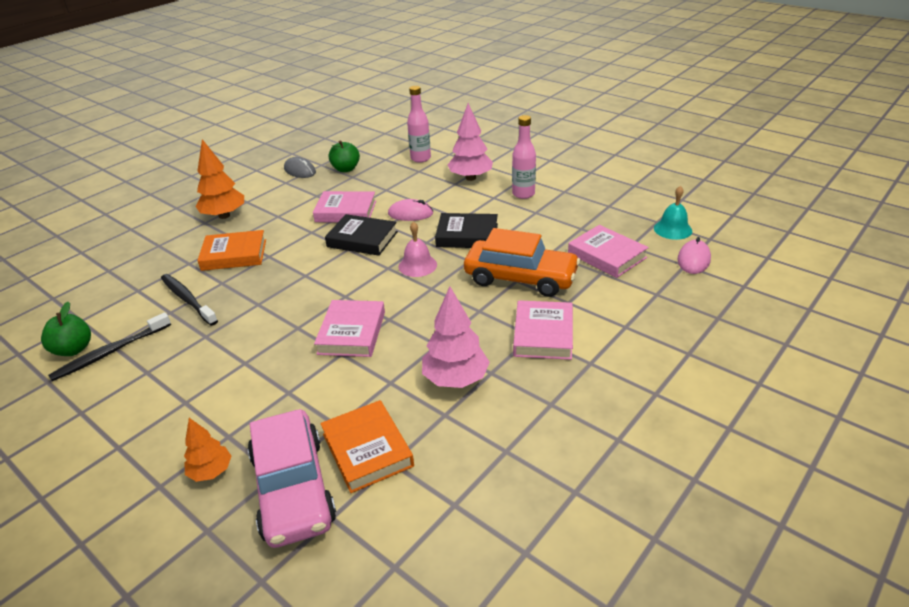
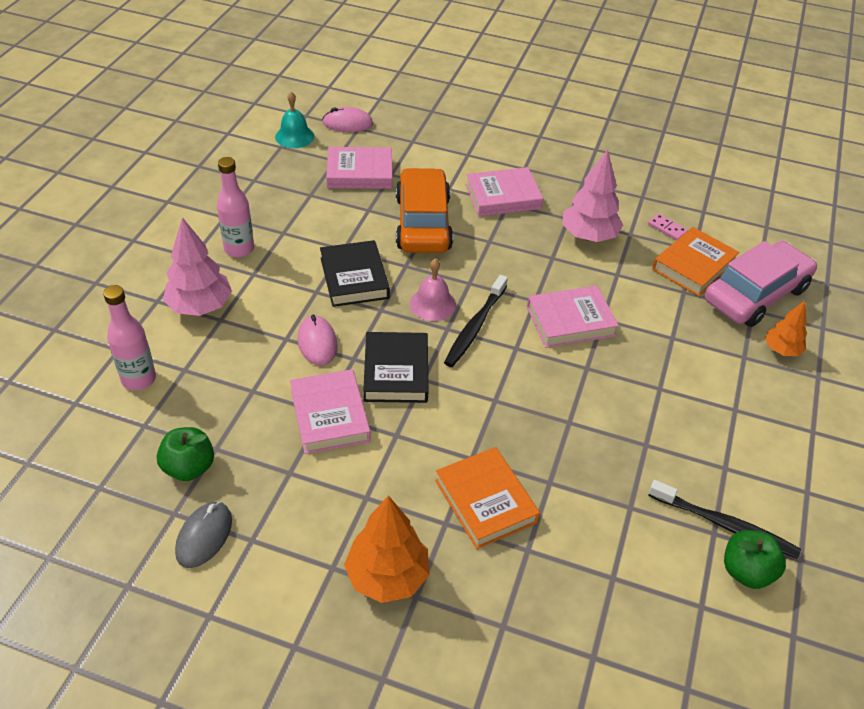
camera: 115 degrees left, 10 degrees up
black toothbrush [161,274,218,326] -> black toothbrush moved to [444,275,508,367]
pink book [568,225,649,278] -> pink book turned 60 degrees clockwise [326,147,392,189]
none -> pink domino [648,213,688,240]

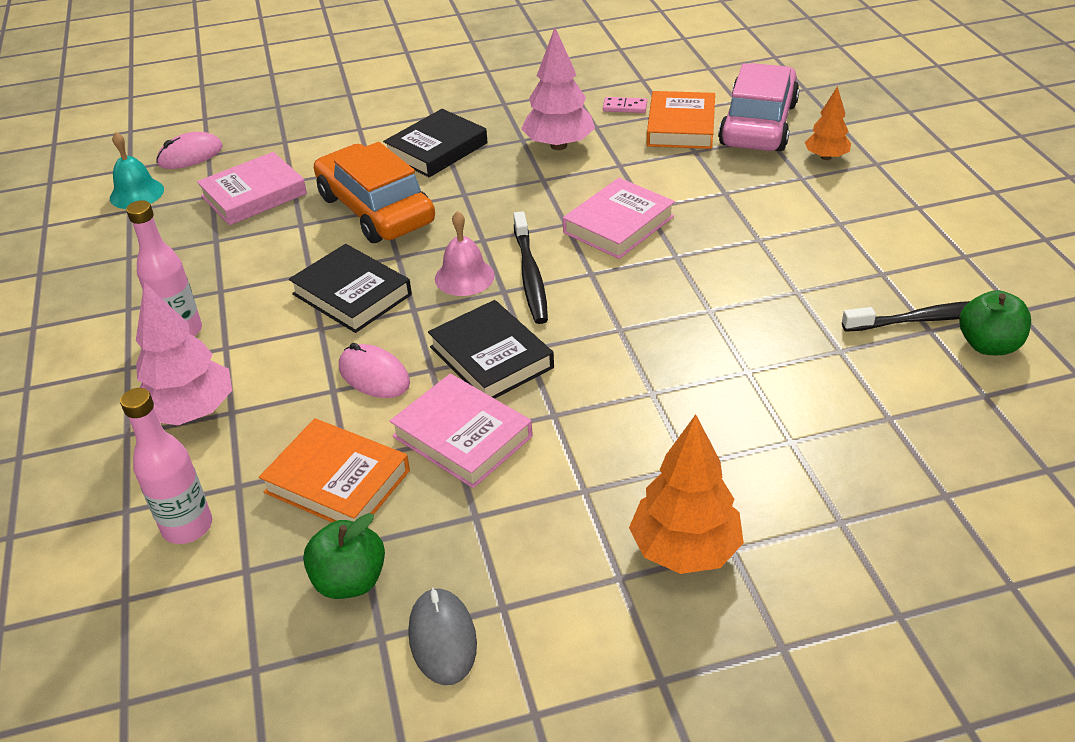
camera: 30 degrees left, 5 degrees down
orange book [435,447,540,549] -> orange book moved to [259,418,410,522]
pink book [466,167,543,216] -> black book [383,109,488,177]

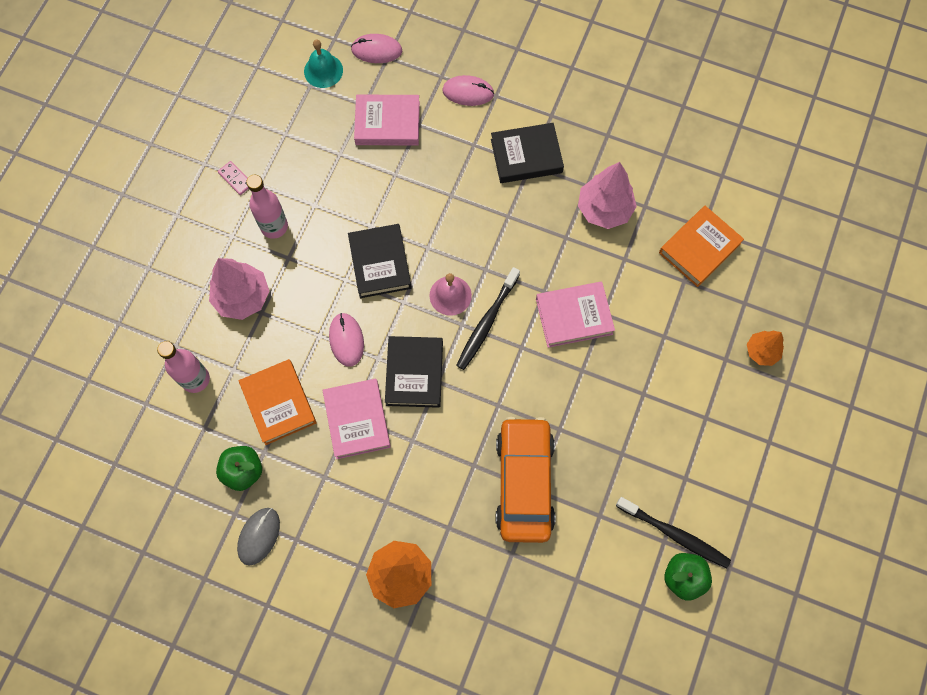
camera: 35 degrees right, 30 degrees up
orange car [314,142,435,243] -> orange car moved to [496,417,555,543]
pink domino [603,97,647,113] -> pink domino moved to [218,161,249,195]
pink car [718,63,799,151] -> none
none -> pink mouse [442,75,494,106]

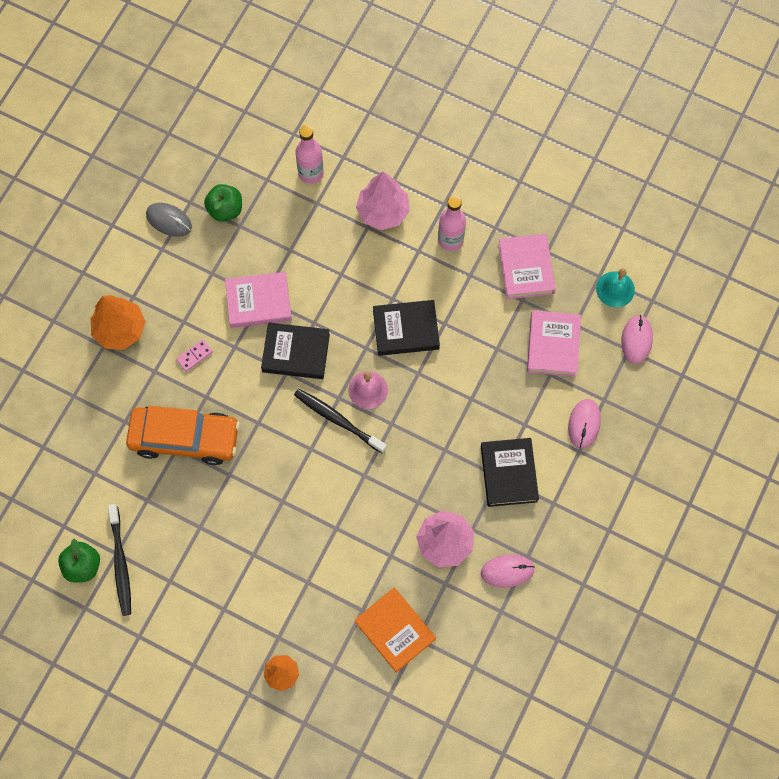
camera: 95 degrees right, 0 degrees up
pink domino [218,161,249,195] -> pink domino moved to [176,339,213,372]
orange book [238,359,317,445] -> none
pink mouse [329,313,364,367] -> pink mouse moved to [481,555,535,588]
pink book [536,282,615,348] -> pink book moved to [498,234,556,299]
black toothbrush [616,497,731,568] -> black toothbrush turned 45 degrees counterclockwise [108,504,131,616]

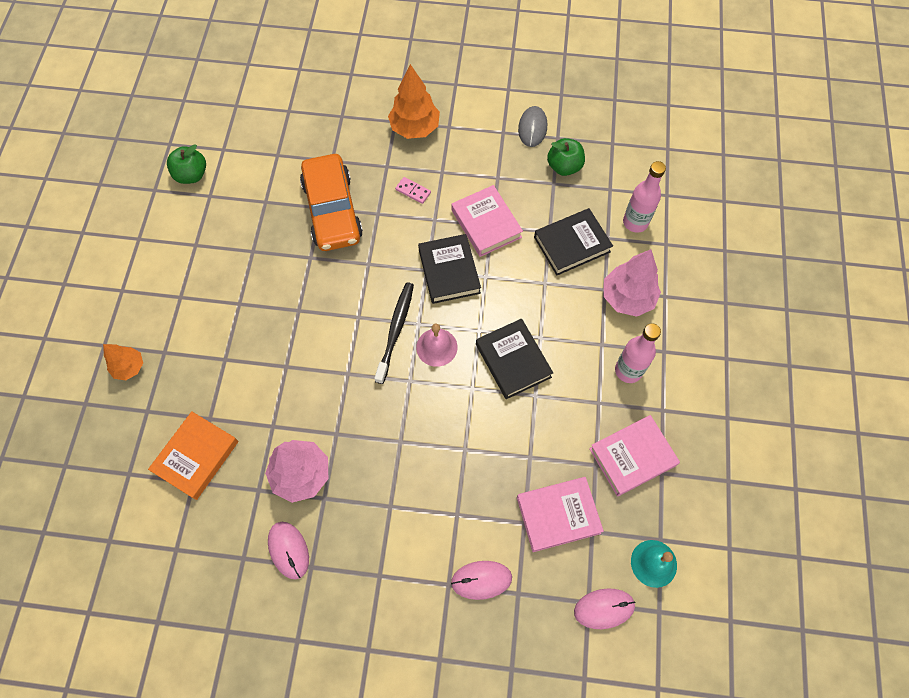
camera: 70 degrees right, 5 degrees down
black toothbrush [108,504,131,616] -> none
black book [481,438,539,507] -> black book moved to [534,208,613,275]

